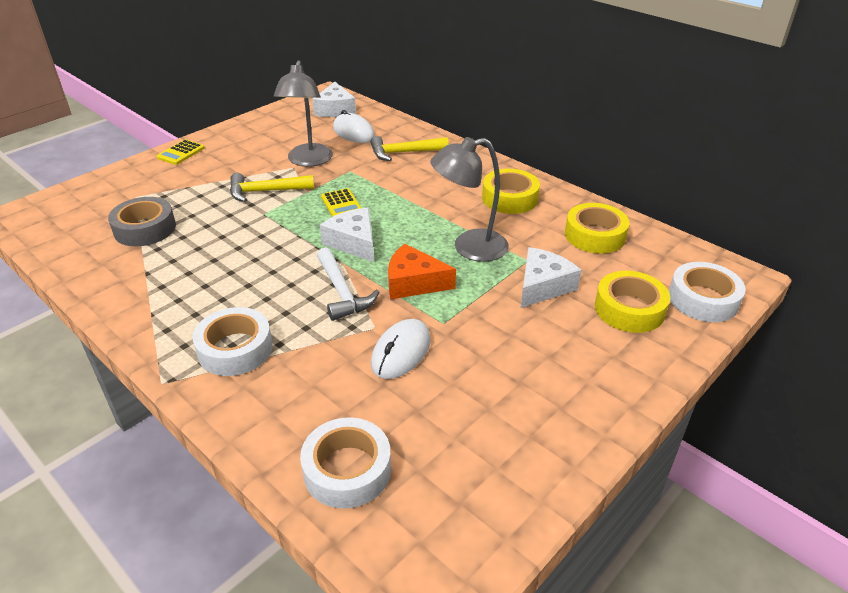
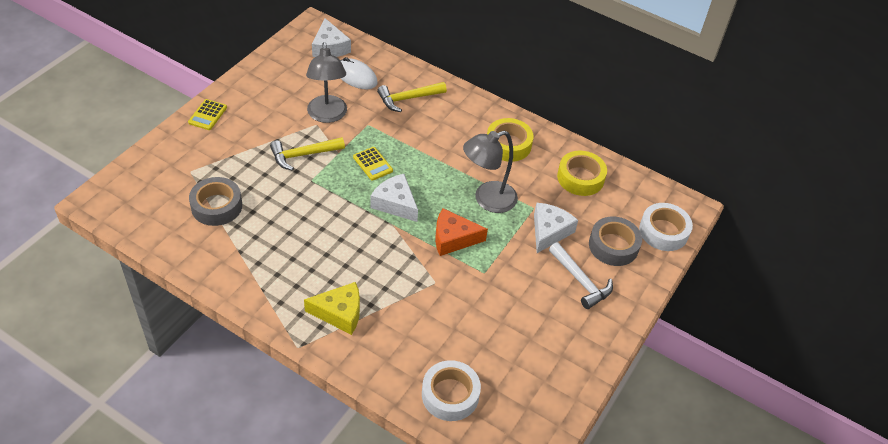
camera: 15 degrees left, 10 degrees up
white tape [193,307,273,376] -> yellow cheese [304,282,360,335]
white hammer [317,247,379,321] -> white hammer moved to [549,242,613,309]
white mouse [371,319,431,379] -> none
yellow tape [595,271,670,333] -> grey tape [589,217,642,266]

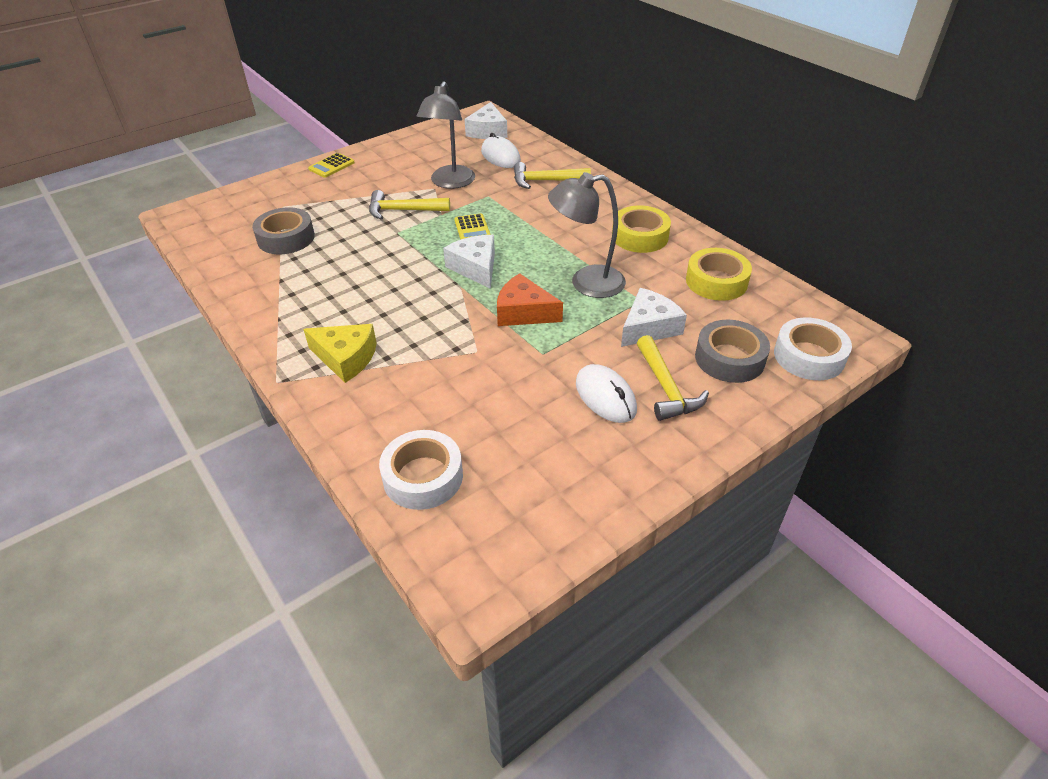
camera: 25 degrees right, 5 degrees down
white hammer [549,242,613,309] -> yellow hammer [637,335,709,421]
none -> white mouse [576,364,637,423]

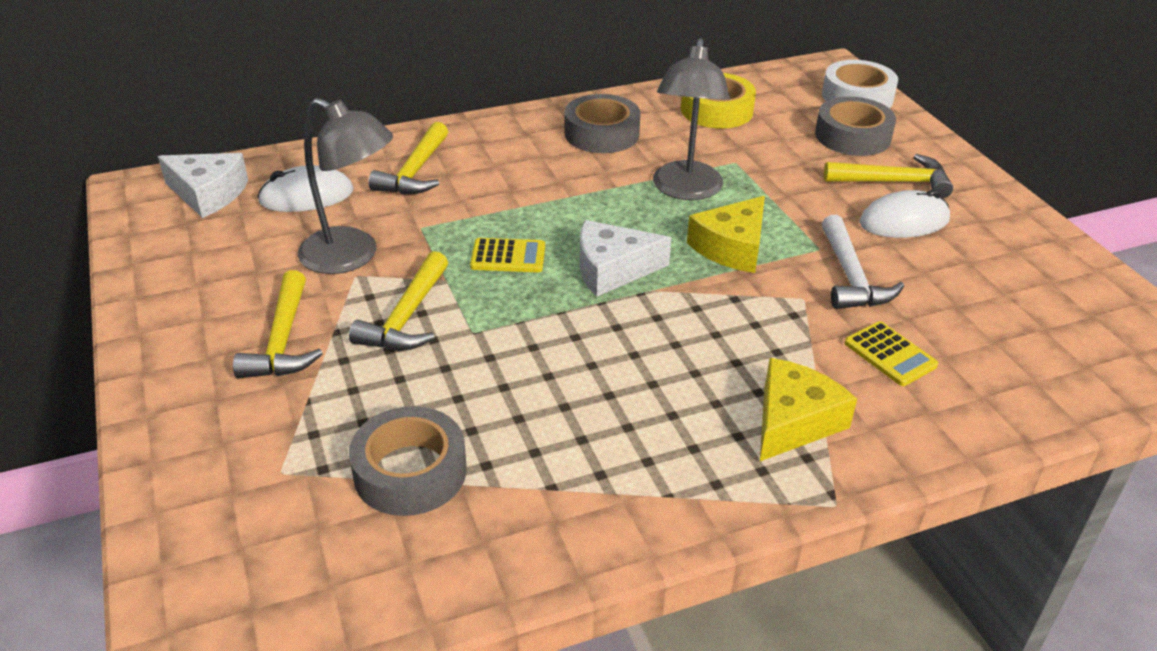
camera: 75 degrees left, 5 degrees down
yellow calculator [308,153,355,178] -> yellow calculator moved to [845,321,938,386]
white tape [379,430,463,510] -> none
orange cheese [497,273,563,326] -> yellow cheese [687,196,765,273]
yellow tape [612,205,671,253] -> grey tape [564,94,641,153]
white cheese [621,288,687,347] -> none
none -> yellow hammer [233,270,323,378]
none -> white hammer [822,215,904,309]

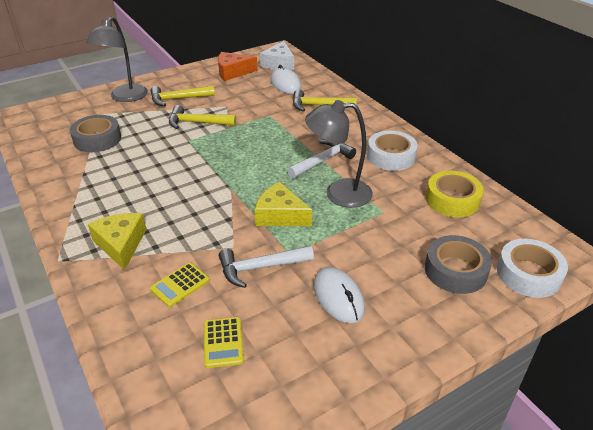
camera: 80 degrees right, 0 degrees up
grey lamp [298,98,393,274] -> grey lamp moved to [86,16,148,102]
yellow calculator [470,238,545,272] -> yellow calculator moved to [204,317,244,368]
grey tape [564,94,641,153] -> white tape [367,131,418,171]
white cheese [580,220,671,297] -> none
yellow cheese [760,358,857,461] -> yellow cheese turned 135 degrees counterclockwise [88,213,146,270]
yellow hammer [824,154,953,198] -> none
none -> orange cheese [218,52,258,81]
none -> white hammer [287,139,356,179]

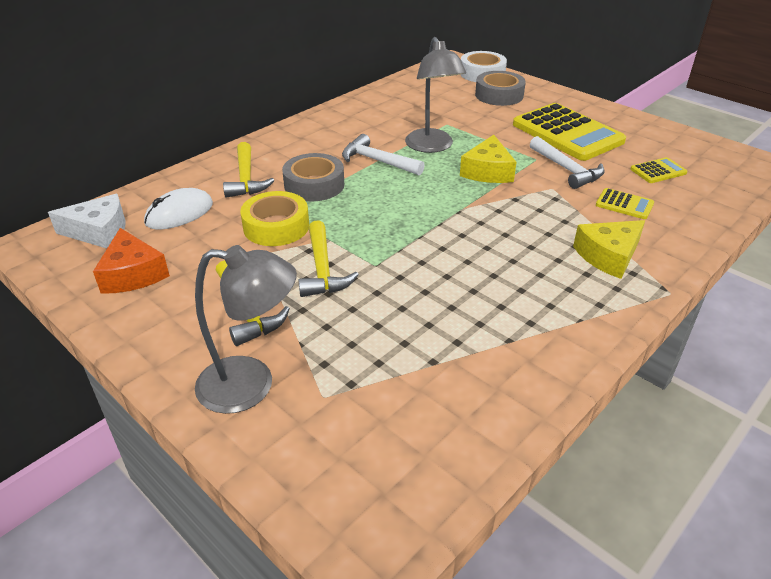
camera: 105 degrees left, 0 degrees up
grey tape [70,115,121,152] -> grey tape moved to [282,153,344,201]
white mouse [314,267,365,323] -> yellow calculator [513,103,626,161]
white tape [367,131,418,171] -> none
yellow tape [426,171,484,217] -> yellow tape moved to [240,191,309,246]

